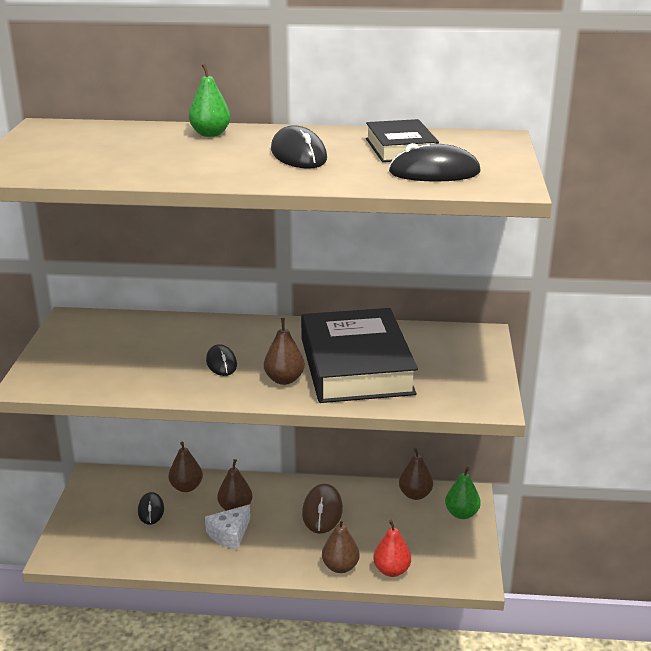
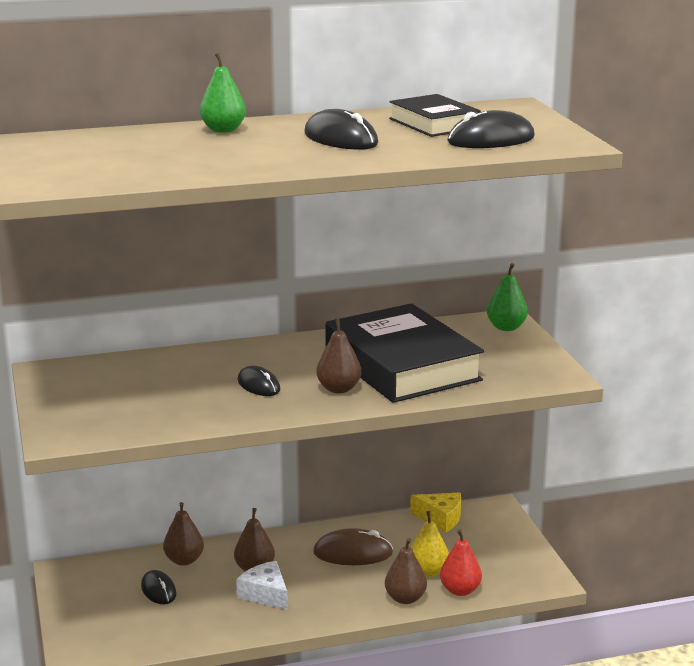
camera: 20 degrees left, 5 degrees down
white cheese [205,504,250,550] -> white cheese turned 120 degrees clockwise [236,561,288,610]
brown mouse [302,484,343,534] -> brown mouse turned 75 degrees counterclockwise [313,528,393,565]
brown pear [399,448,433,500] -> yellow cheese [410,493,461,533]
green pear [445,467,481,519] -> green pear moved to [487,263,528,331]
none -> yellow pear [411,511,449,577]

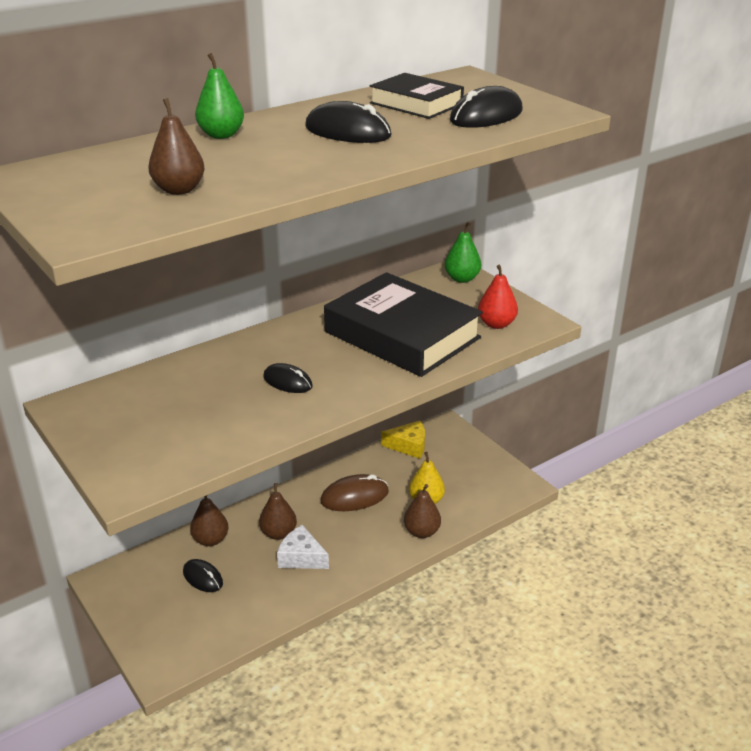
camera: 20 degrees left, 10 degrees up
brown pear [316,318,361,393] -> brown pear moved to [148,98,204,195]
red pear [440,529,482,596] -> red pear moved to [478,265,518,329]

